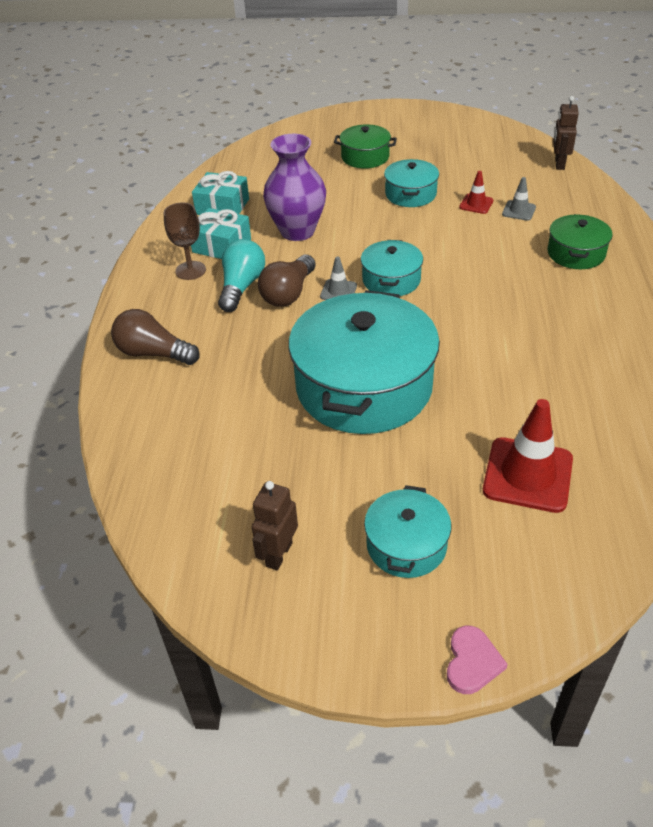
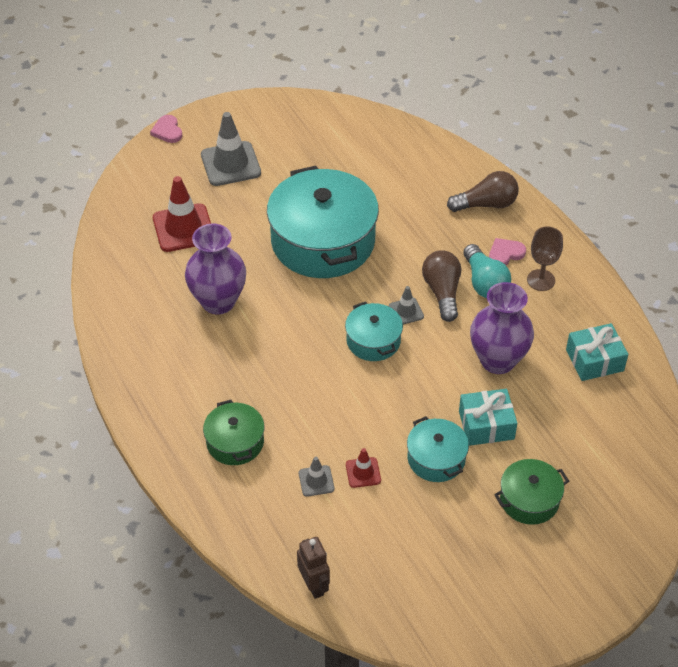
camera: 145 degrees right, 5 degrees up
turquoise gift [191,208,251,259] -> turquoise gift moved to [459,389,517,446]
brown robot [252,481,298,571] -> none
turquoise pot [364,485,452,578] -> grey traffic cone [201,112,261,186]
none -> purple vase [185,224,246,315]
none -> pink heart [489,238,526,265]

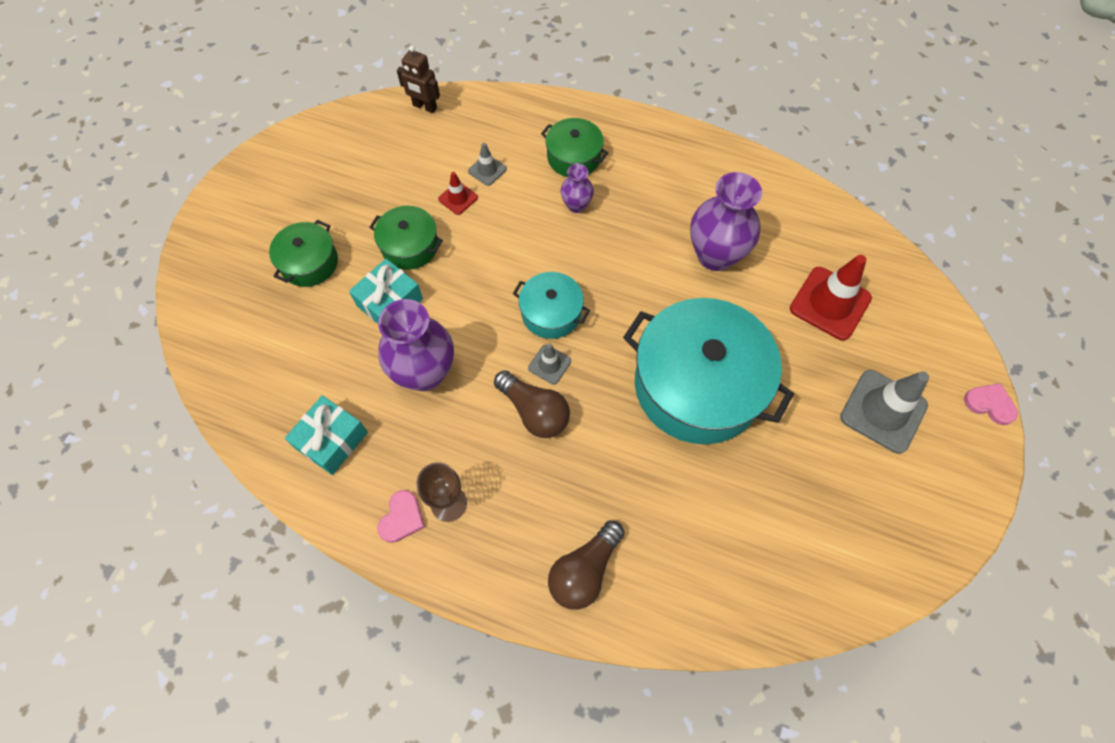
camera: 140 degrees right, 15 degrees up
turquoise pot [407,416,469,482] -> green pot [369,206,443,270]
turquoise light bulb [463,244,511,298] -> none
pink heart [489,238,526,265] -> pink heart moved to [377,490,425,543]
none -> purple vase [561,164,594,213]

